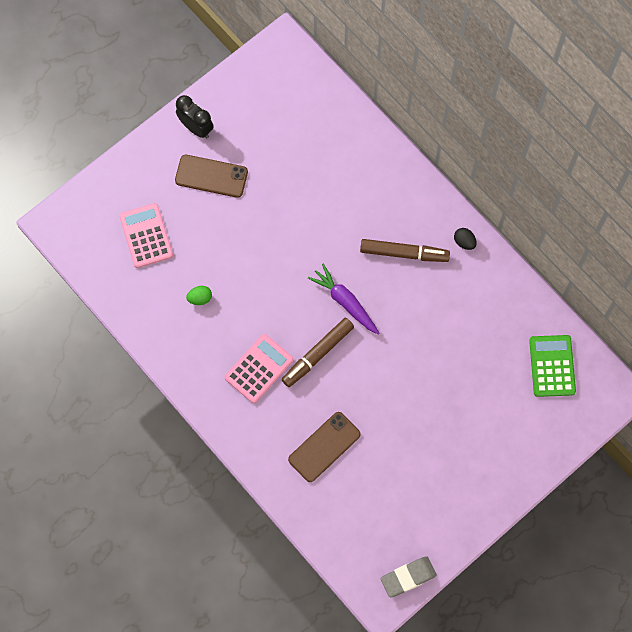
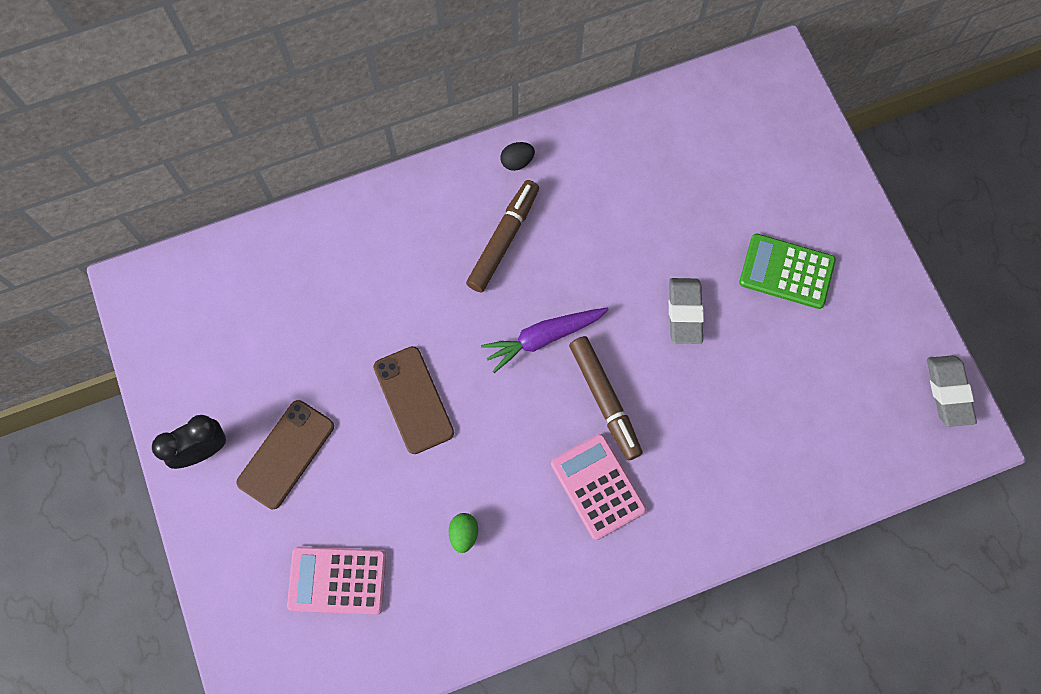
camera: 70 degrees left, 0 degrees up
brown phone [288,412,360,482] -> brown phone moved to [373,346,454,454]
green calculator [529,335,576,397] -> green calculator moved to [739,234,836,309]
none -> grey eraser [669,278,704,344]

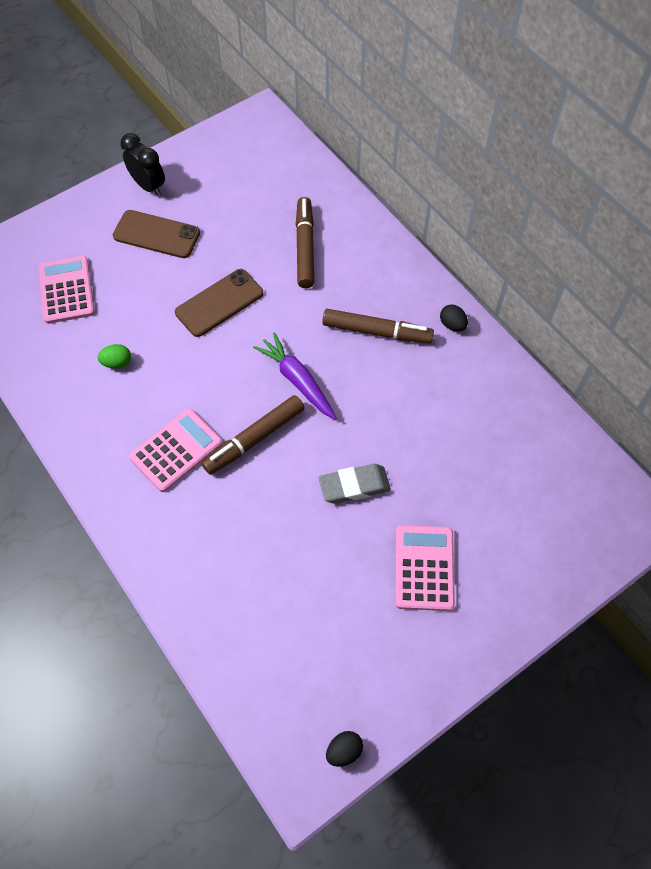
camera: 75 degrees right, 10 degrees down
green calculator [739,234,836,309] -> pink calculator [395,525,455,611]
grey eraser [927,355,977,427] -> black egg [326,731,363,767]
none -> brown marker [296,197,314,288]

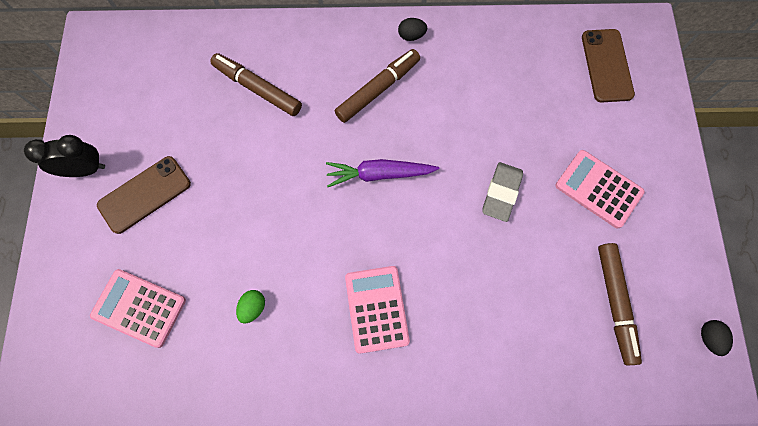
camera: 55 degrees left, 10 degrees up
brown phone [175,269,263,337] -> brown phone moved to [582,29,635,102]
brown marker [202,395,304,475] -> brown marker moved to [598,243,642,366]

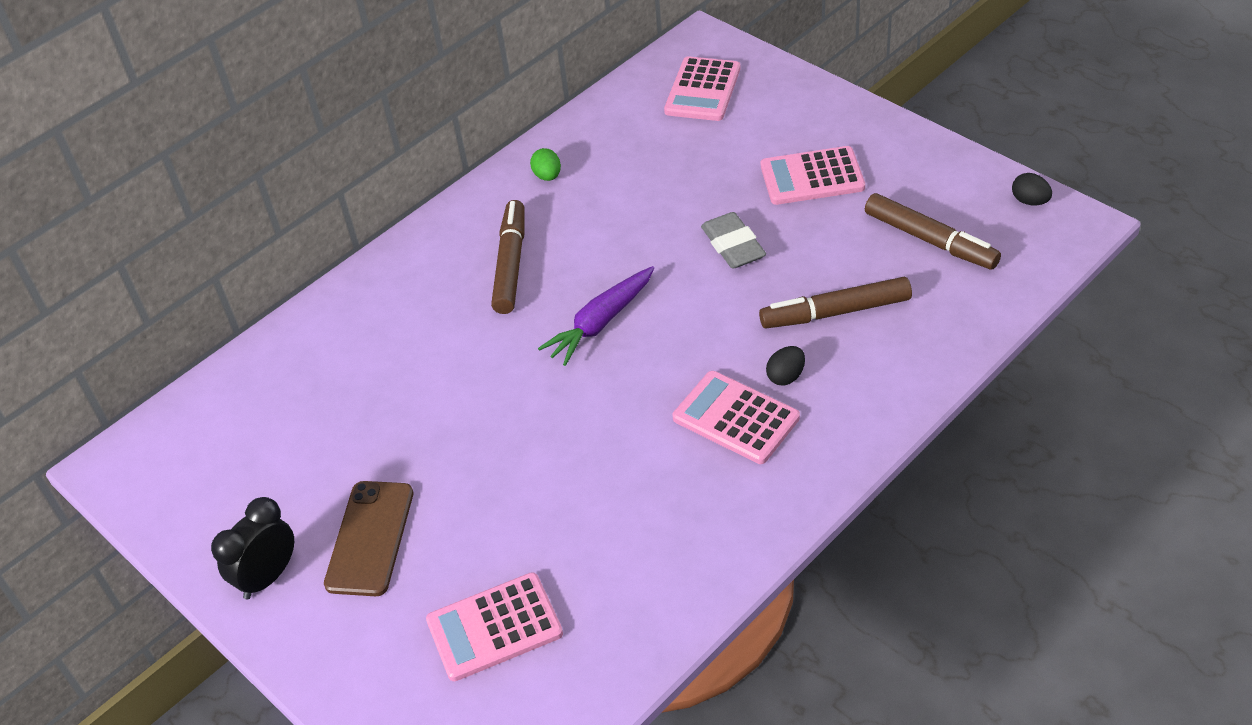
camera: 40 degrees left, 25 degrees down
brown marker [210,53,302,116] -> brown marker moved to [759,277,912,328]
green egg [236,290,265,324] -> green egg moved to [530,148,561,181]
black egg [398,18,427,41] -> black egg moved to [766,346,805,385]
brown phone [582,29,635,102] -> pink calculator [664,56,740,121]

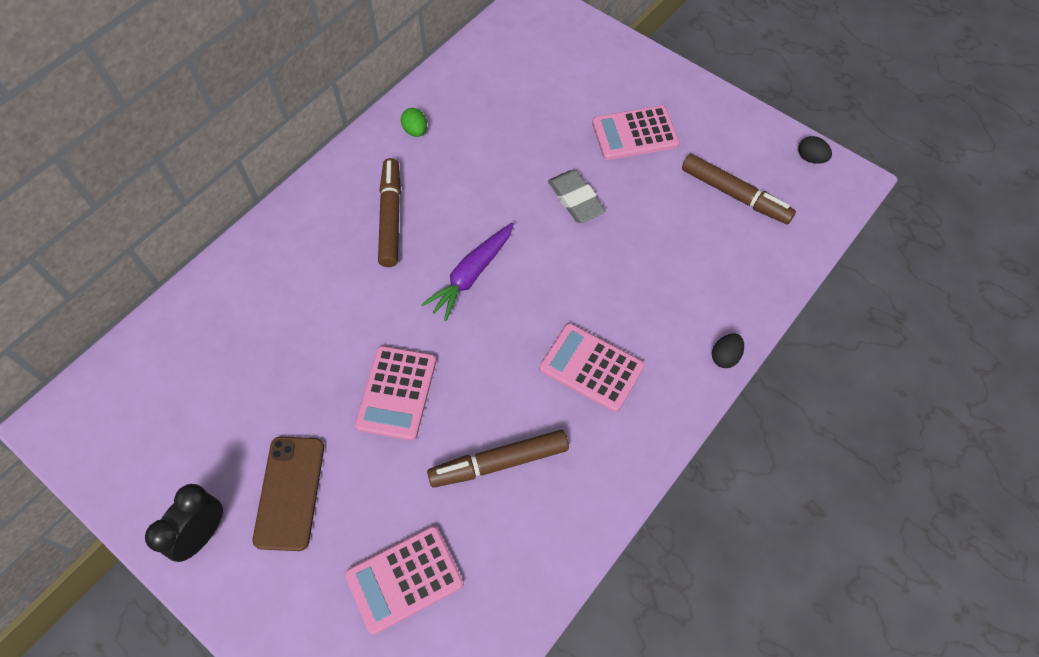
camera: 10 degrees left, 15 degrees up
pink calculator [664,56,740,121] -> pink calculator moved to [355,346,436,441]
brown marker [759,277,912,328] -> brown marker moved to [427,430,569,488]
black egg [766,346,805,385] -> black egg moved to [712,333,744,368]

